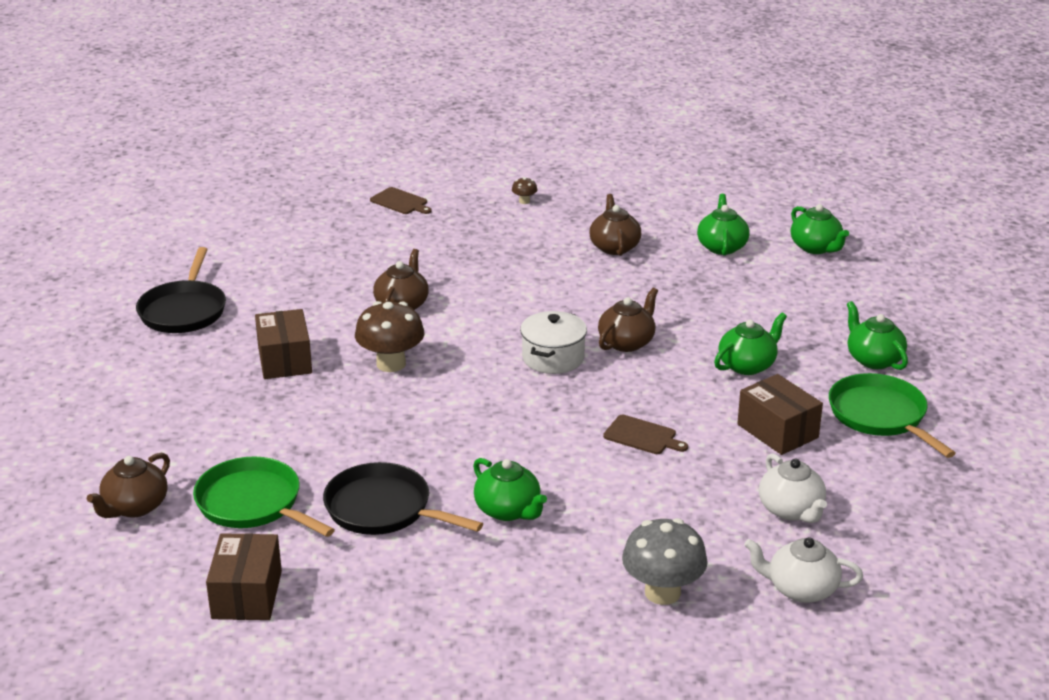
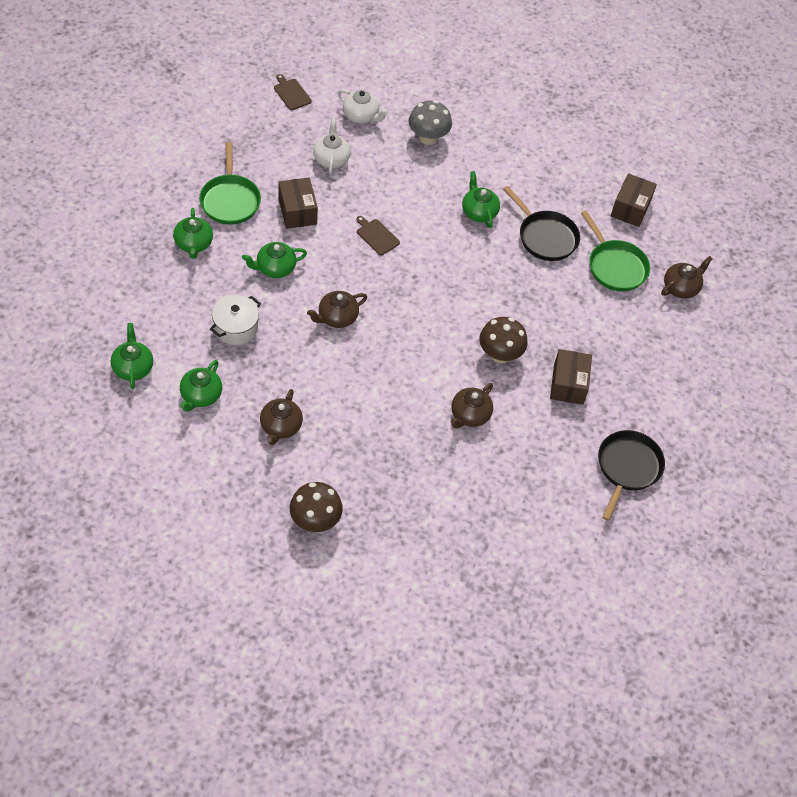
camera: 165 degrees left, 25 degrees up
brown cutting board [370,187,432,214] -> brown cutting board moved to [274,74,312,110]
brown mushroom [512,177,537,204] -> brown mushroom [290,482,343,532], size x2.26
white pot [520,311,587,374] -> white pot moved to [210,295,261,345]

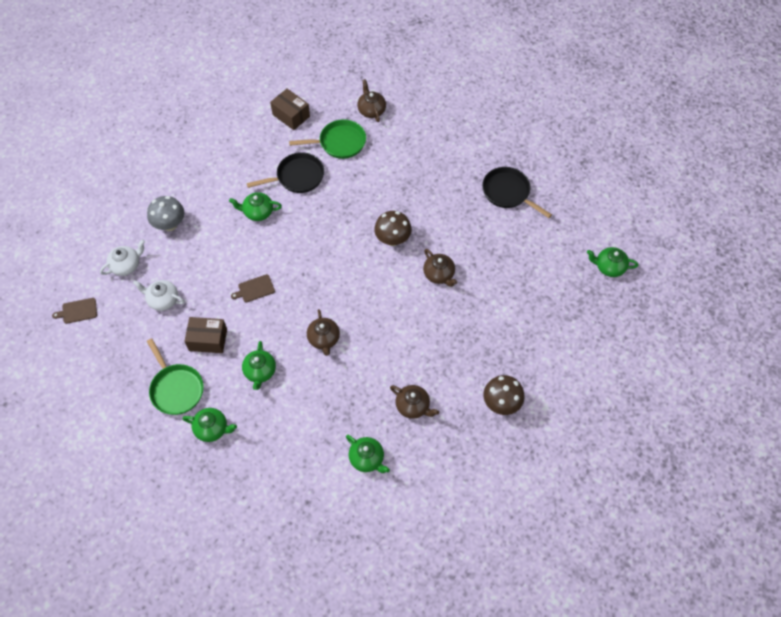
camera: 65 degrees left, 5 degrees up
green teapot [111,323,153,389] -> green teapot moved to [587,247,639,277]
green pan [199,142,261,225] -> green pan turned 45 degrees clockwise [147,338,204,415]
white pot [210,295,261,345] -> none
brown box [550,349,592,405] -> none

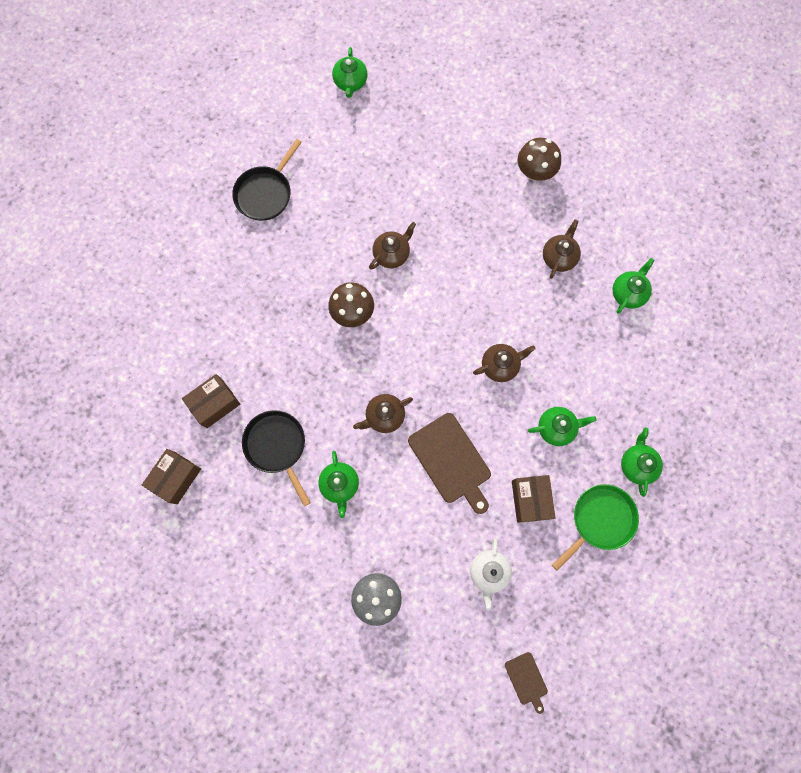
camera: 100 degrees left, 15 degrees up
white teapot [100,239,145,276] -> none
brown cutting board [231,274,275,303] -> brown cutting board [408,413,491,514], size x1.95
green pan [289,119,366,159] -> brown box [182,374,240,428]
brown teapot [357,79,386,122] -> brown teapot moved to [353,394,413,433]

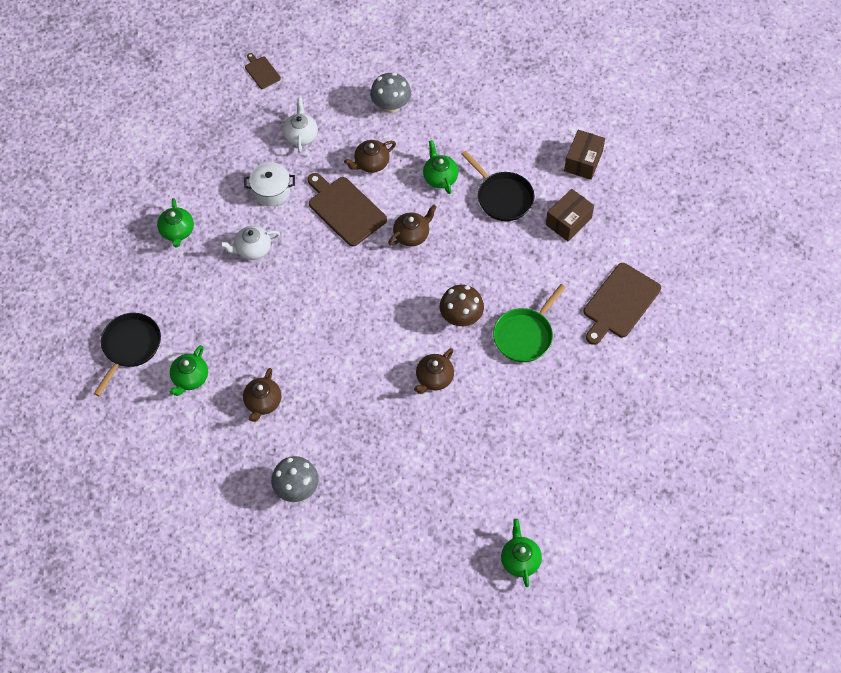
camera: 170 degrees right, 15 degrees down
black pan [232,139,302,221] -> black pan moved to [94,313,161,397]
brown teapot [473,344,536,382] -> brown teapot moved to [344,140,396,173]
brown box [512,475,556,523] -> white pot [244,162,295,206]
brown mushroom [518,138,561,181] -> grey mushroom [271,456,319,502]
green teapot [528,407,597,446] -> white teapot [220,226,280,260]
green pan [552,484,639,571] -> green pan moved to [493,284,566,362]
none -> brown cutting board [584,263,661,345]

